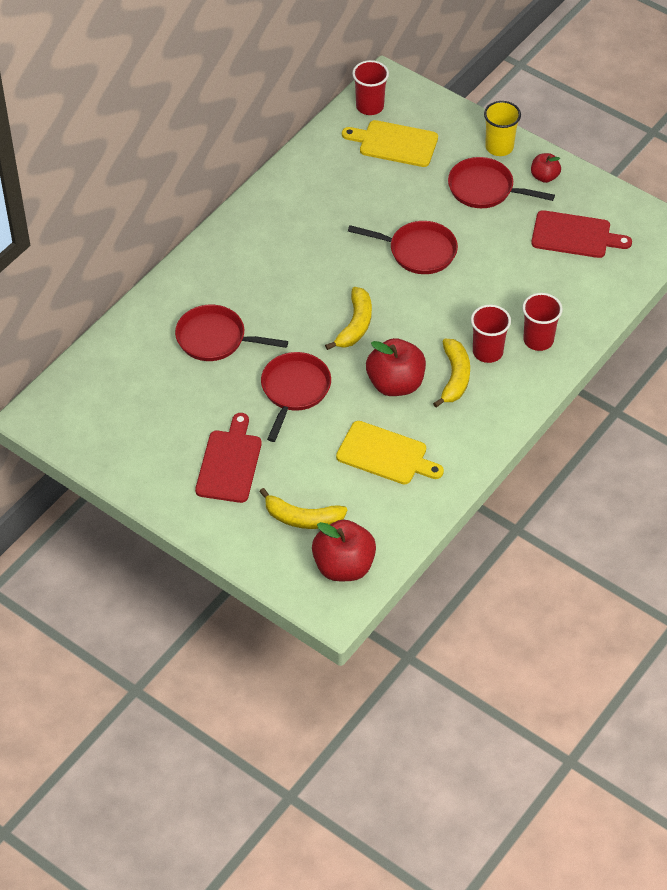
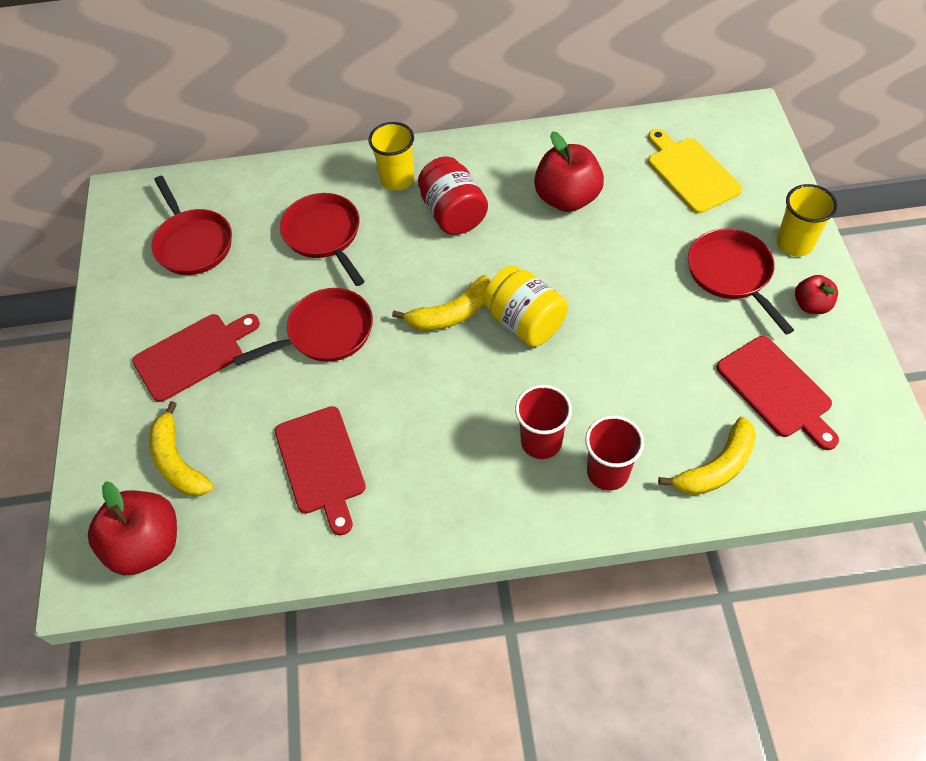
camera: 50 degrees right, 5 degrees up
yellow cutting board [336,421,444,484] -> red cutting board [275,406,366,535]
red pan [348,221,458,274] -> red pan moved to [151,176,232,275]
red cup [352,60,389,115] -> none
red apple [366,338,426,396] -> red apple moved to [534,131,604,212]
yellow banana [433,339,470,407] -> yellow banana moved to [658,417,756,495]
none -> yellow cup [368,122,414,191]
none -> red jar [418,156,488,235]
none -> yellow jar [483,265,568,347]

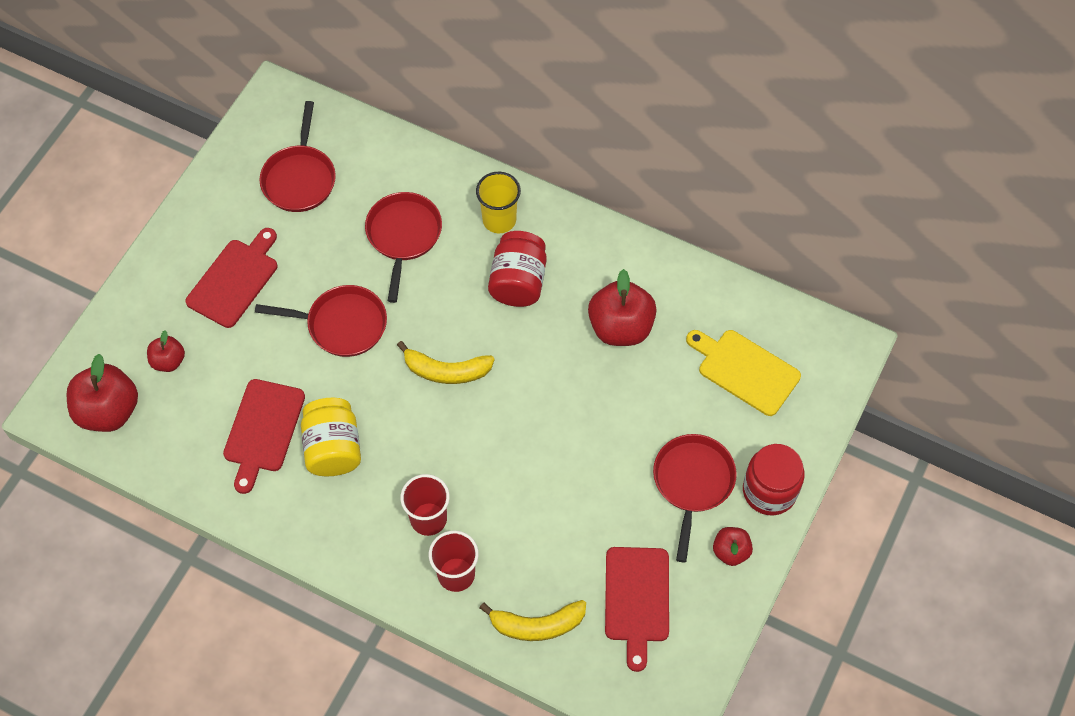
camera: 30 degrees right, 5 degrees up
red cutting board [132,314,260,402] -> red cutting board turned 60 degrees counterclockwise [186,228,277,328]
yellow banana [149,401,214,496] -> red apple [147,330,185,372]
yellow jar [483,265,568,347] -> yellow jar moved to [301,398,361,476]
yellow cutting board [648,129,742,214] -> yellow cutting board turned 60 degrees counterclockwise [686,330,801,416]
yellow cup [777,184,838,256] -> red jar [743,444,805,516]

